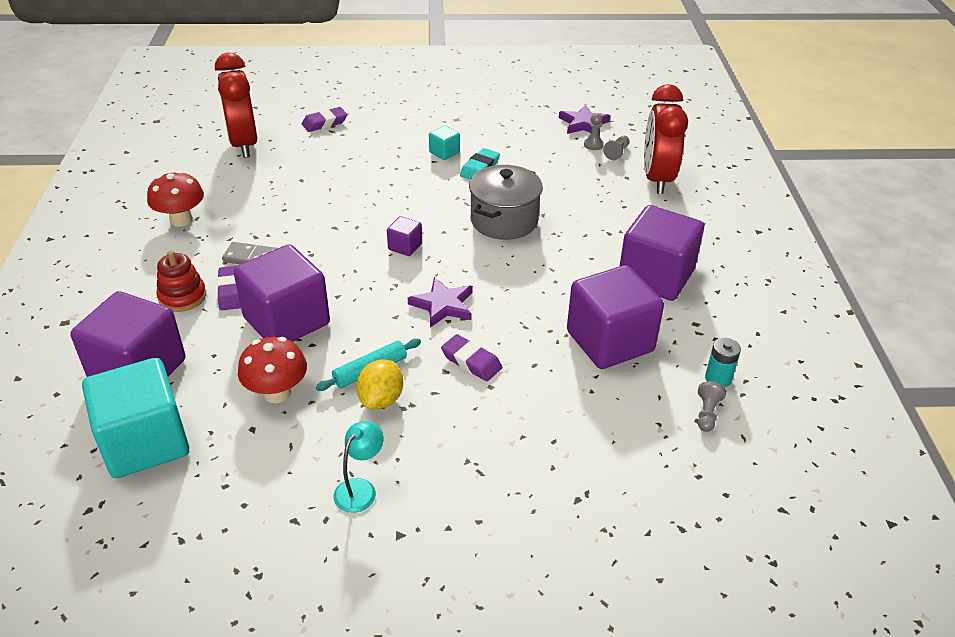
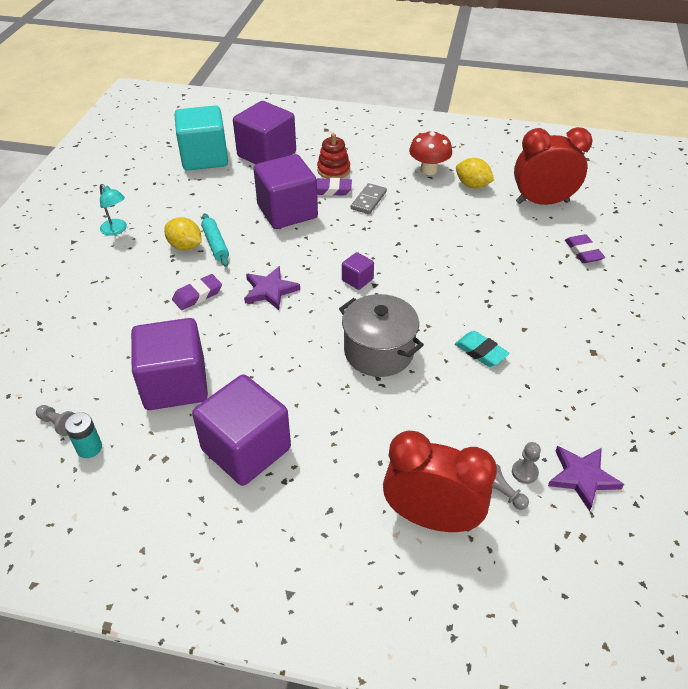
camera: 105 degrees right, 5 degrees up
red mushroom [238,337,307,403] -> none
turquoise cube [429,126,460,160] -> none
none -> yellow lemon [456,158,494,188]

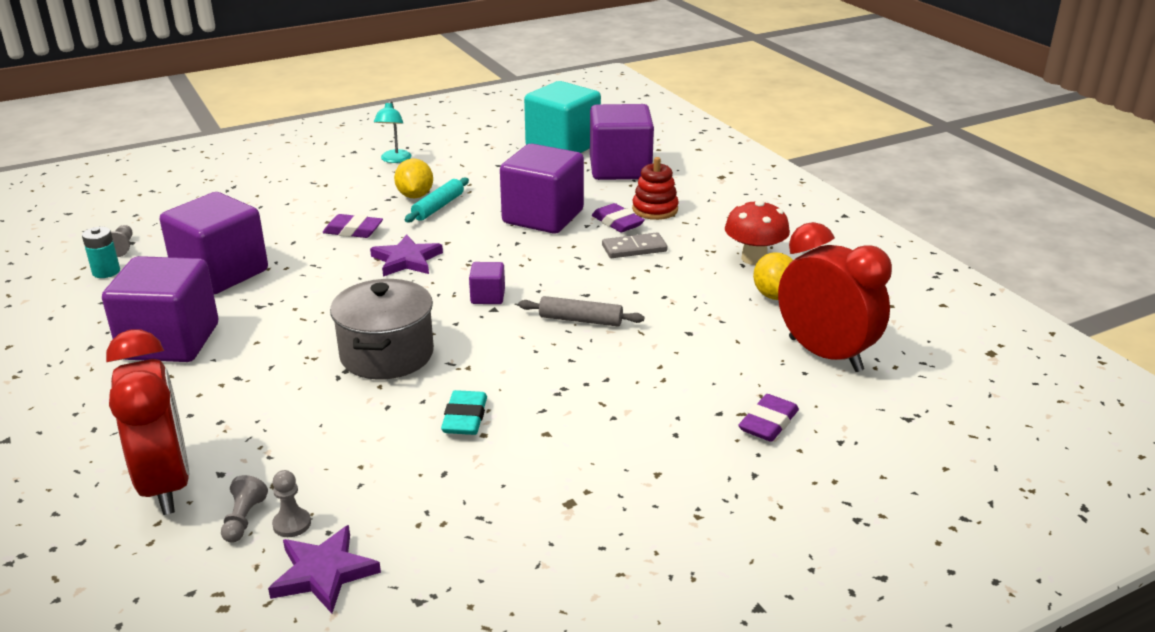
camera: 50 degrees right, 15 degrees down
none -> grey rolling pin [518,296,644,326]

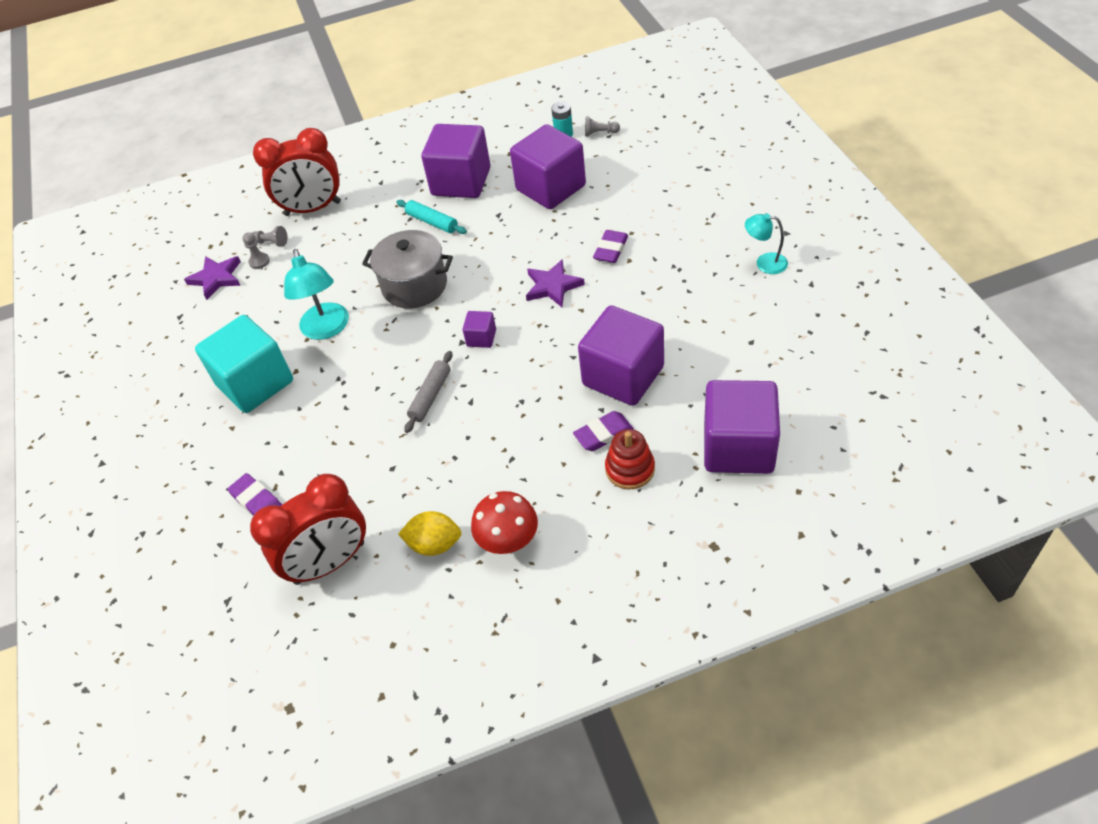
camera: 105 degrees right, 20 degrees up
yellow lemon [394,158,433,198] -> none
turquoise rolling pin [405,178,469,222] -> turquoise rolling pin moved to [397,200,467,234]
turquoise eraser [441,390,487,435] -> turquoise lamp [284,249,349,340]
turquoise cube [524,81,601,153] -> turquoise cube moved to [195,315,293,413]
grey domino [602,232,668,258] -> none

